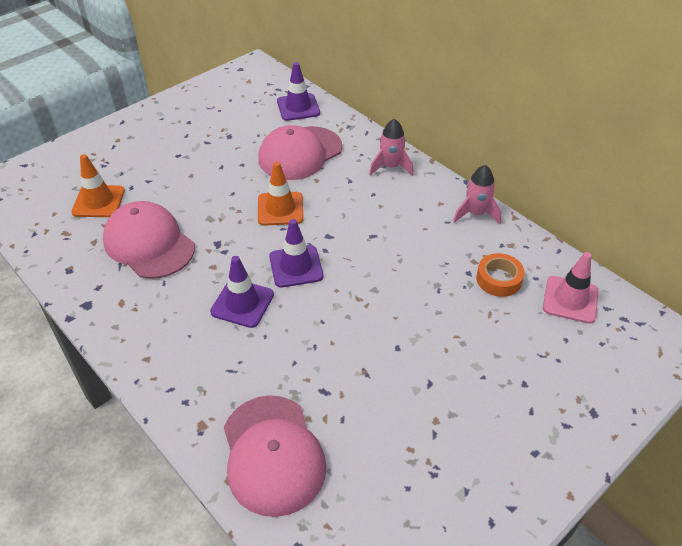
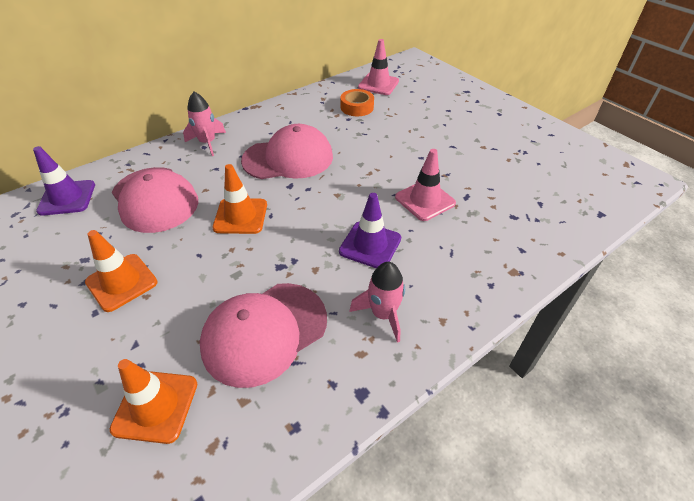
camera: 85 degrees left, 0 degrees up
pink cap [224,395,327,517] -> pink cap moved to [241,124,333,179]
purple traffic cone [269,219,324,288] -> none
pink rocket [453,165,501,224] -> pink rocket moved to [349,262,405,343]
none -> orange traffic cone [85,230,157,312]
none -> pink traffic cone [395,149,456,221]

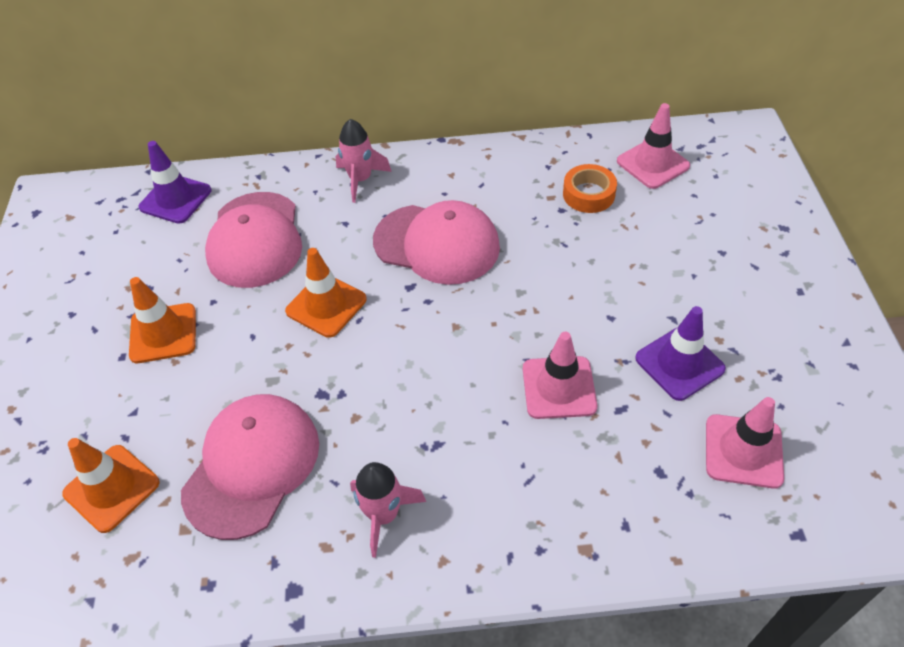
camera: 35 degrees right, 5 degrees up
pink cap [200,283,327,388] -> pink cap turned 120 degrees clockwise [181,394,319,540]
purple traffic cone [339,193,401,269] -> purple traffic cone moved to [635,306,726,401]
none -> pink traffic cone [706,397,784,488]

